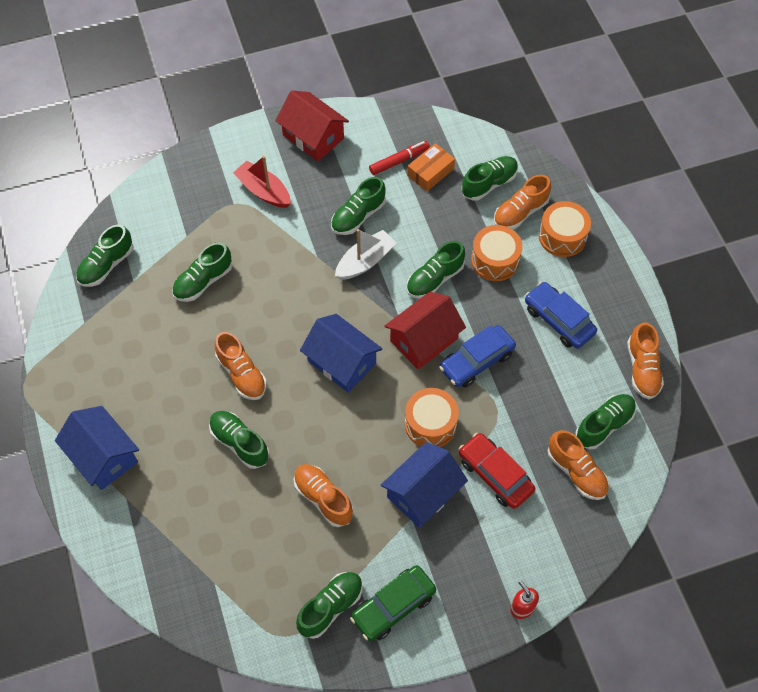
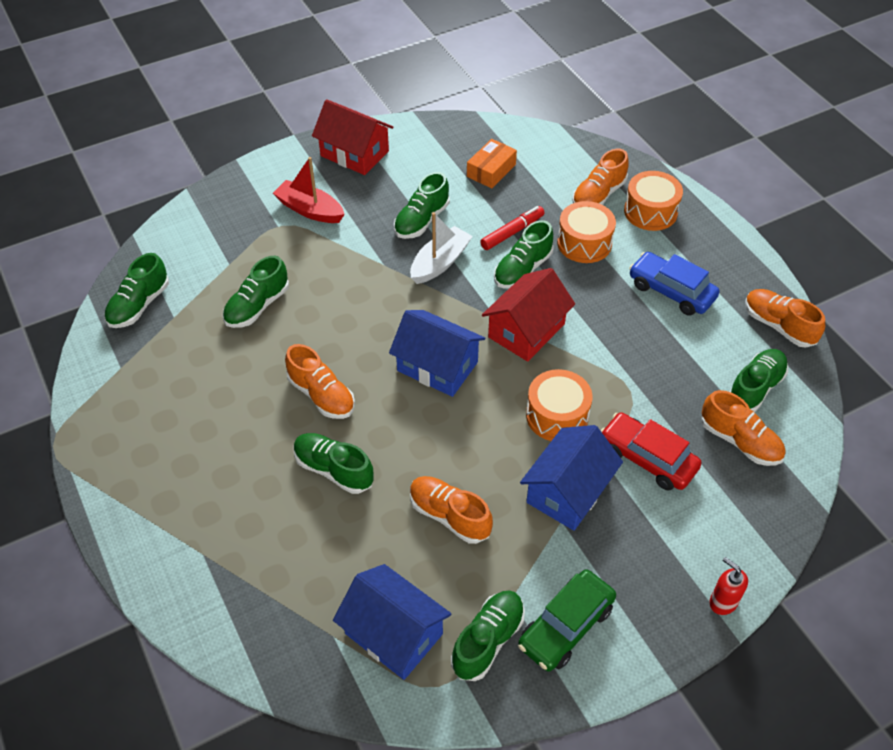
camera: 10 degrees left, 10 degrees down
blue house [55,406,139,490] -> blue house moved to [333,564,451,680]
red marker [369,141,430,175] -> red marker moved to [480,206,545,250]
blue car [439,325,516,387] -> none
green shoe [462,156,518,201] -> none
orange shoe [627,322,664,399] -> orange shoe turned 150 degrees clockwise [745,289,825,348]

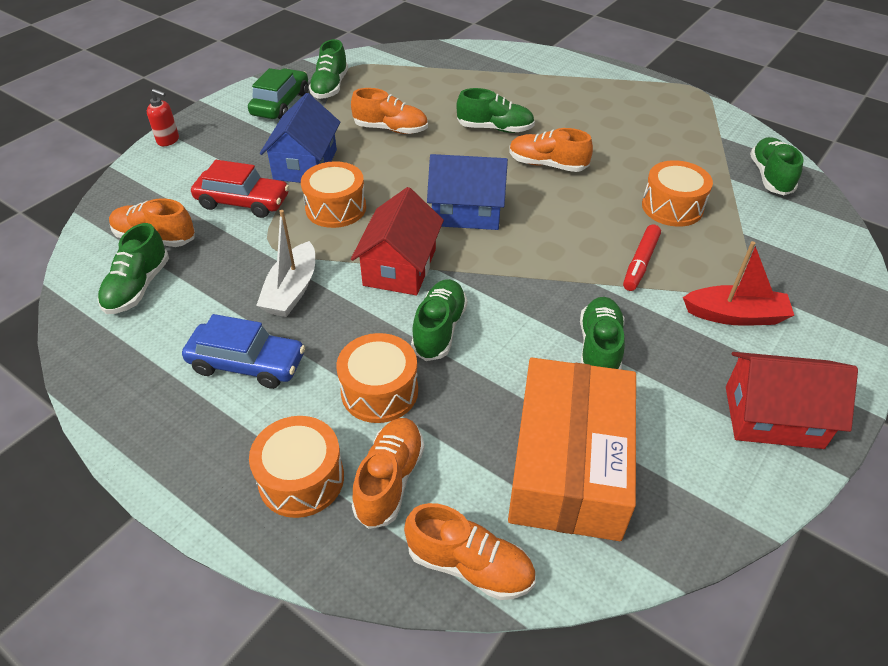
camera: 155 degrees right, 5 degrees down
green shoe [223,256,289,328] -> orange drum [642,160,713,227]
blue house [333,564,451,680] -> none
white boat [410,212,473,284] -> white boat moved to [256,210,315,317]
orange box [467,139,517,189] -> orange box [508,358,636,541], size x2.14
red marker [480,206,545,250] -> red marker moved to [623,224,661,291]
orange shoe [745,289,825,348] -> orange shoe moved to [404,503,535,600]

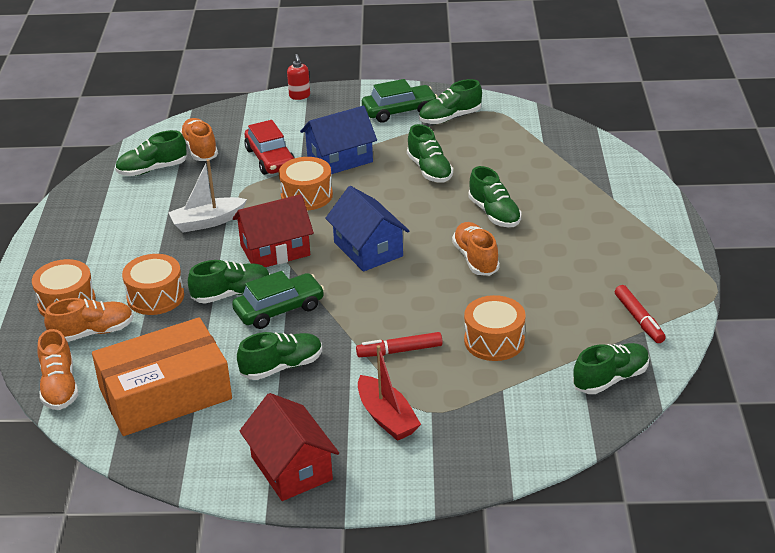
camera: 55 degrees right, 10 degrees down
blue car [182,314,305,389] -> none
orange shoe [351,88,428,134] -> green shoe [407,124,453,183]
none -> green car [232,271,325,329]
none -> red marker [615,285,666,343]

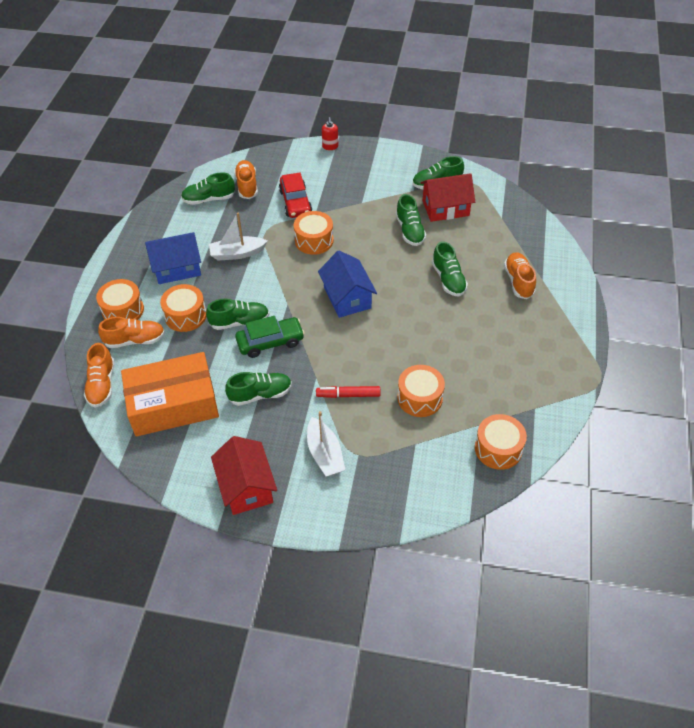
camera: 10 degrees right, 15 degrees up
red house [233,194,314,267] -> red house moved to [420,173,475,222]
blue house [300,106,377,174] -> blue house moved to [145,232,201,284]
red boat [358,345,421,441] -> white boat [307,411,345,477]
green car [362,79,438,123] -> none
orange shoe [452,222,500,276] -> orange shoe moved to [504,252,536,299]
green shoe [573,343,650,394] -> orange drum [475,414,527,470]
red marker [615,285,666,343] -> none

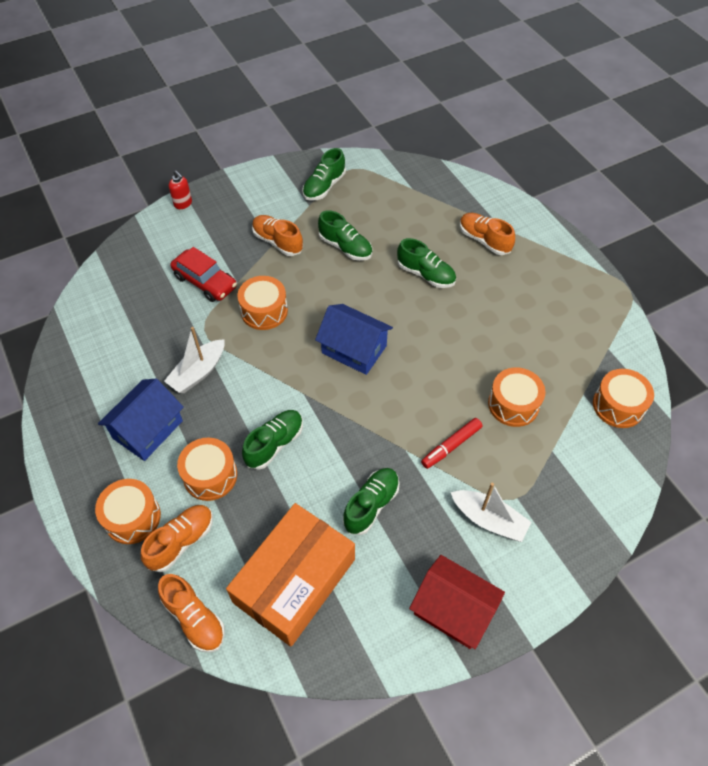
camera: 40 degrees left, 5 degrees up
green shoe [181,172,235,205] -> none
orange shoe [234,160,258,199] -> orange shoe moved to [252,215,303,256]
green car [235,316,305,358] -> none
red house [420,173,475,222] -> none

